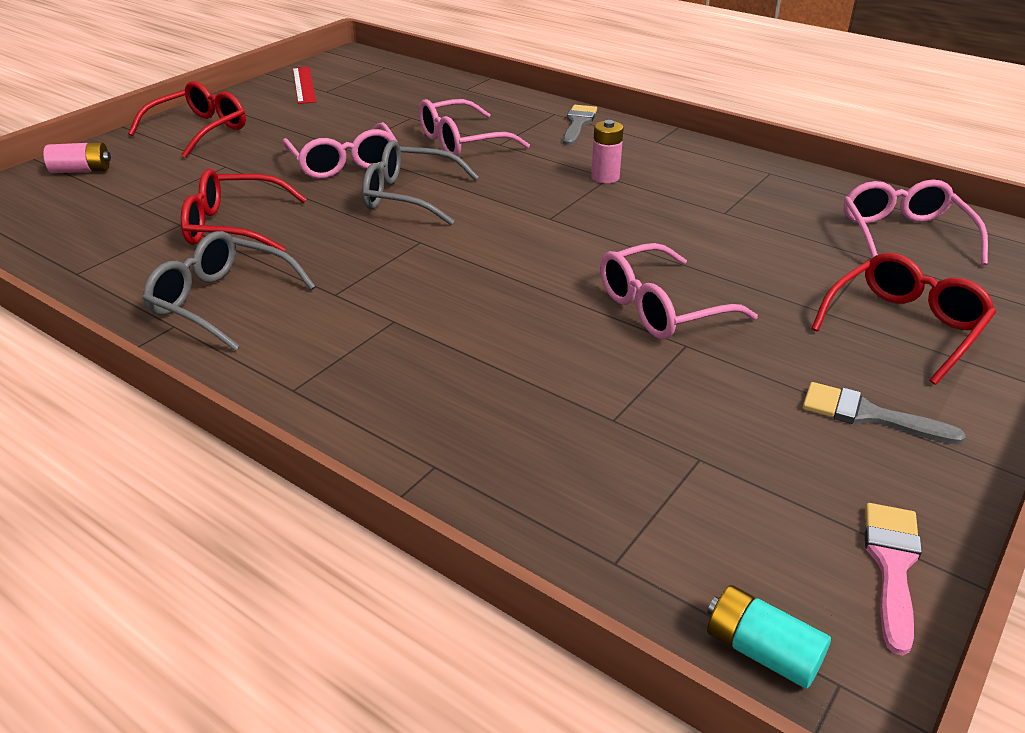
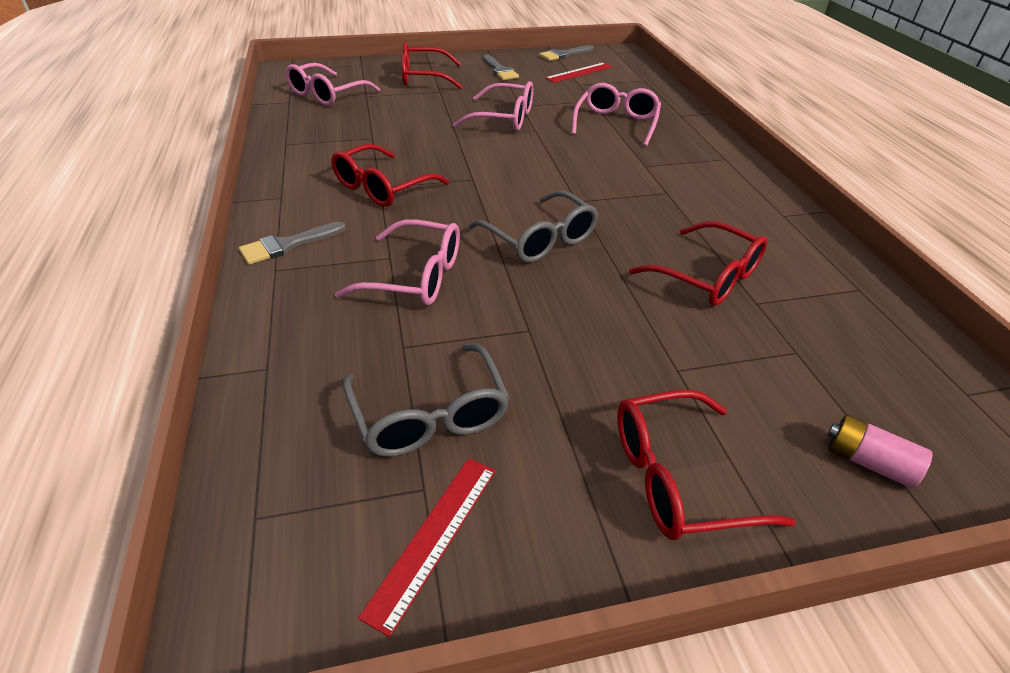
camera: 140 degrees left, 5 degrees up
grey glasses [143,231,316,351] -> grey glasses moved to [343,344,510,457]
pink glasses [282,122,397,179] -> pink glasses moved to [571,83,661,146]
pink battery [591,120,624,183] -> red glasses [331,144,449,207]
turquoise battery [707,585,831,689] -> none
pink brush [865,503,922,655] -> grey brush [539,45,594,61]
none -> red ruler [545,63,612,83]

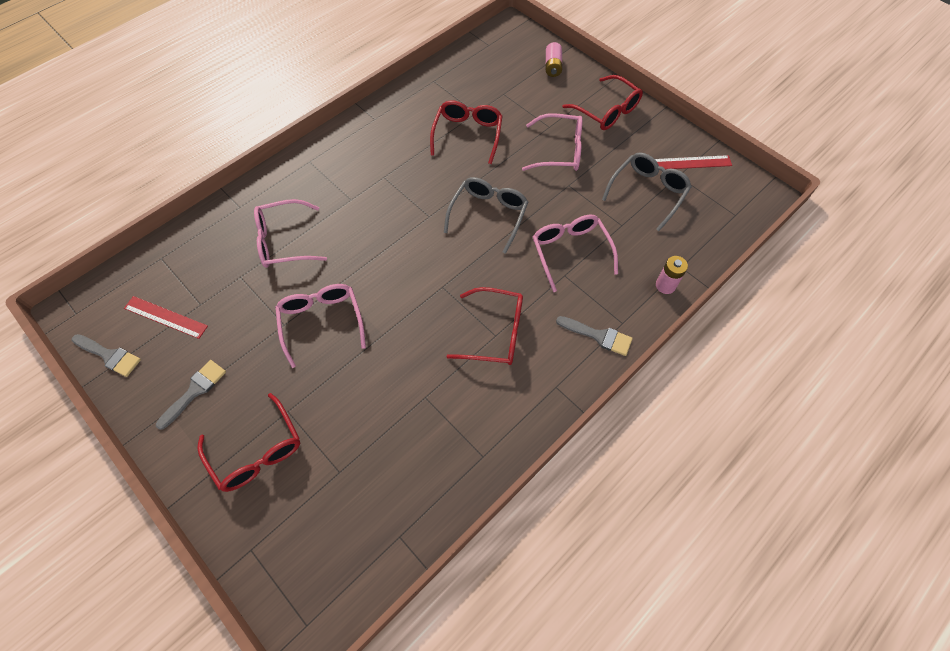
camera: 120 degrees left, 20 degrees up
pink glasses [286,63,380,106] -> pink glasses moved to [522,113,582,171]
none -> pink battery [656,256,688,294]

